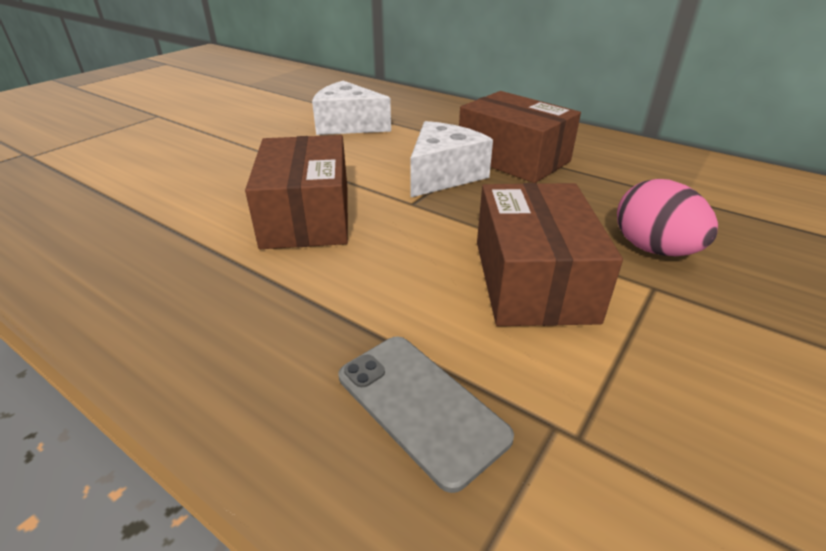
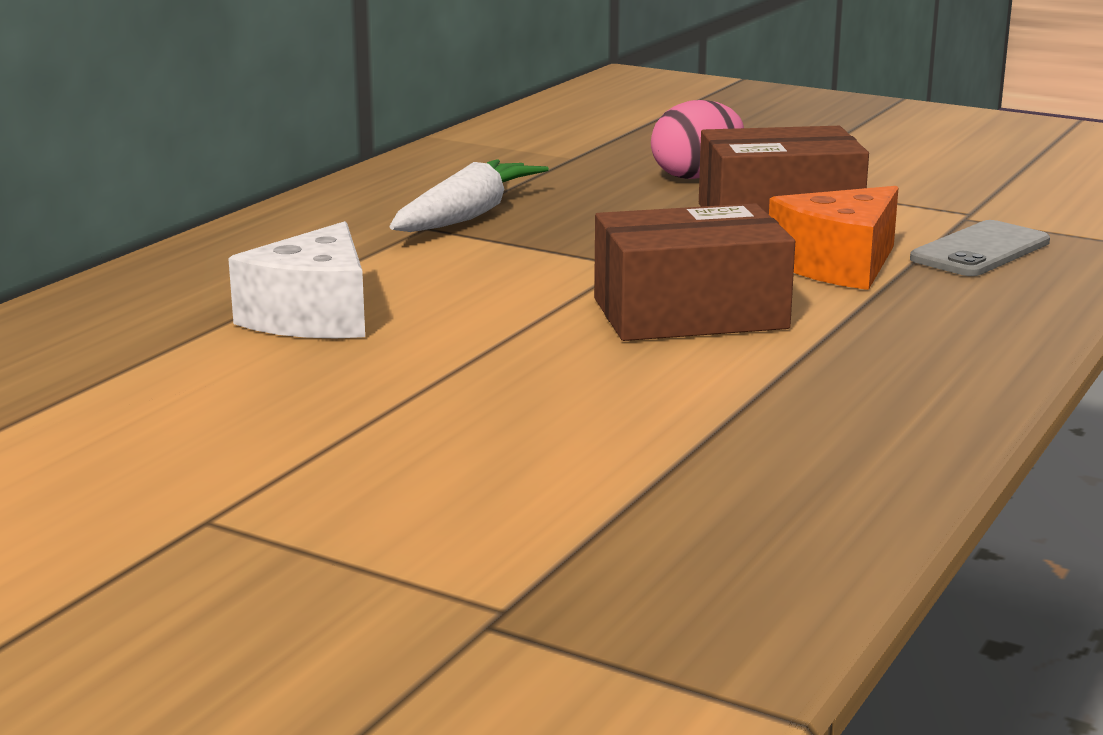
camera: 95 degrees left, 15 degrees down
white cheese [410,121,493,197] -> none
brown box [459,91,581,183] -> white carrot [389,159,549,232]
none -> orange cheese [769,186,899,290]

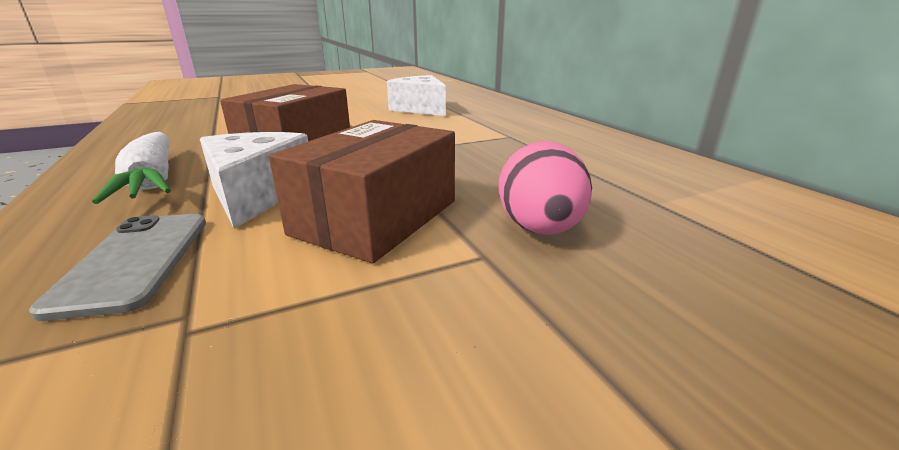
camera: 125 degrees right, 5 degrees up
white carrot [389,159,549,232] -> white carrot moved to [92,132,171,204]
orange cheese [769,186,899,290] -> white cheese [200,132,308,229]

